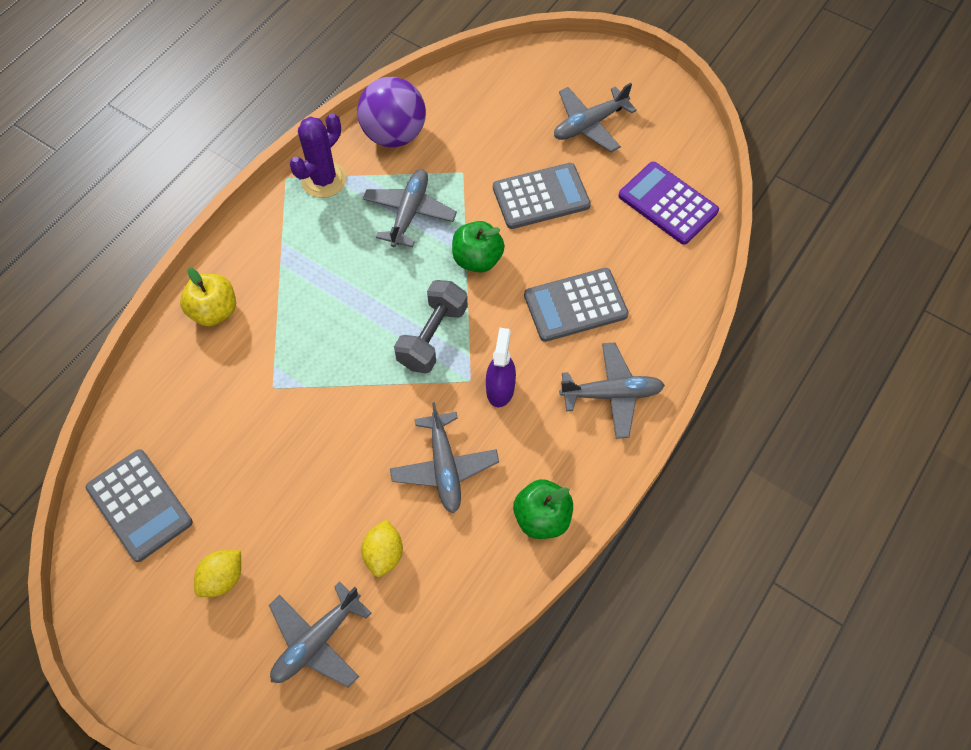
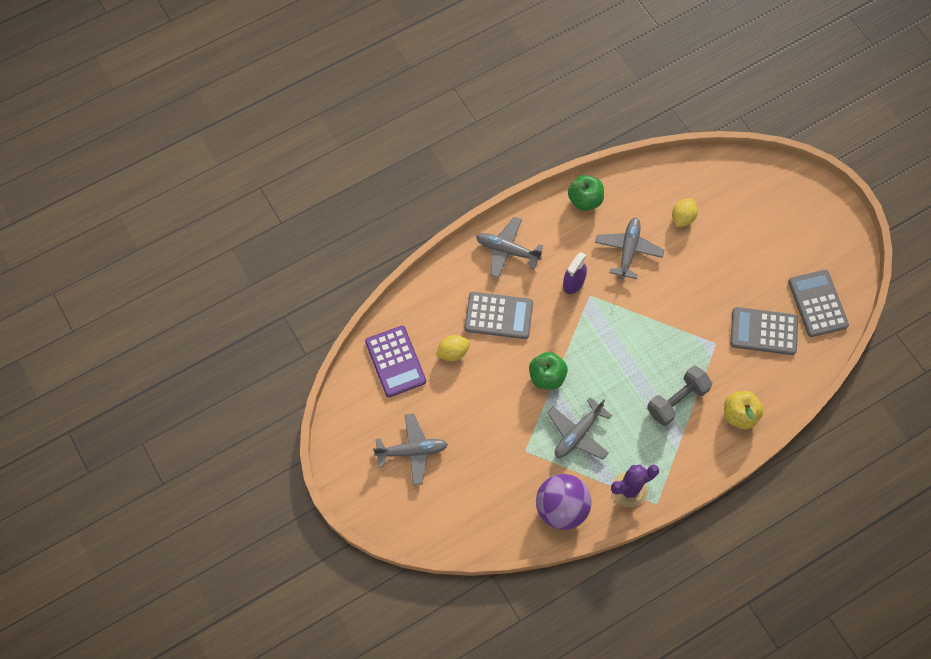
camera: 155 degrees left, 5 degrees up
yellow lemon [194,550,241,597] -> yellow lemon moved to [436,335,470,361]
grey plane [269,581,371,688] -> none
grey dumbbell [394,280,468,373] -> grey dumbbell moved to [647,366,712,426]
grey calculator [493,163,591,229] -> grey calculator moved to [730,307,798,355]

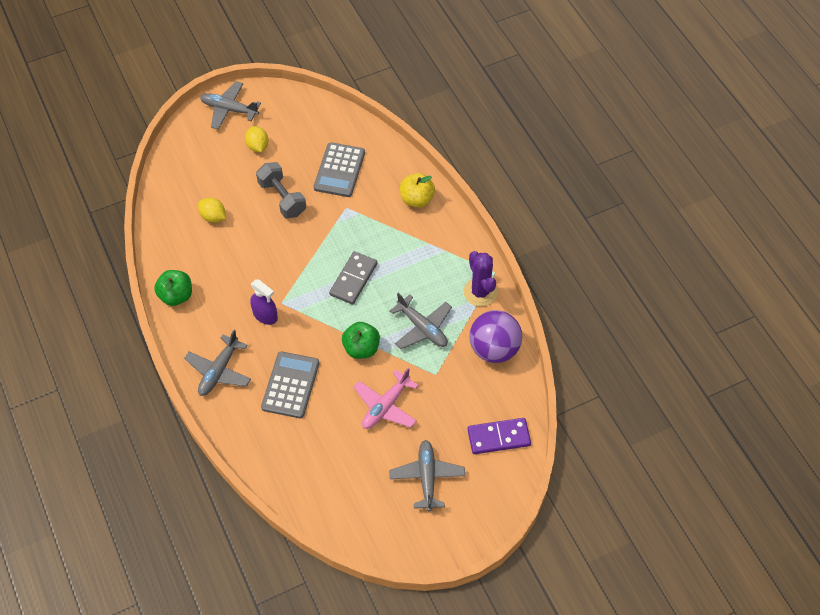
camera: 85 degrees left, 10 degrees down
purple calculator [365,326,426,397] -> none
yellow lemon [436,335,470,361] -> yellow lemon moved to [245,126,269,152]
grey plane [595,217,664,279] -> grey plane moved to [200,81,261,130]
grey dumbbell [647,366,712,426] -> grey dumbbell moved to [256,162,306,218]
grey calculator [788,270,849,337] -> none
none -> grey domino [329,251,377,305]
none -> pink plane [354,368,419,429]
none -> purple domino [467,418,531,454]

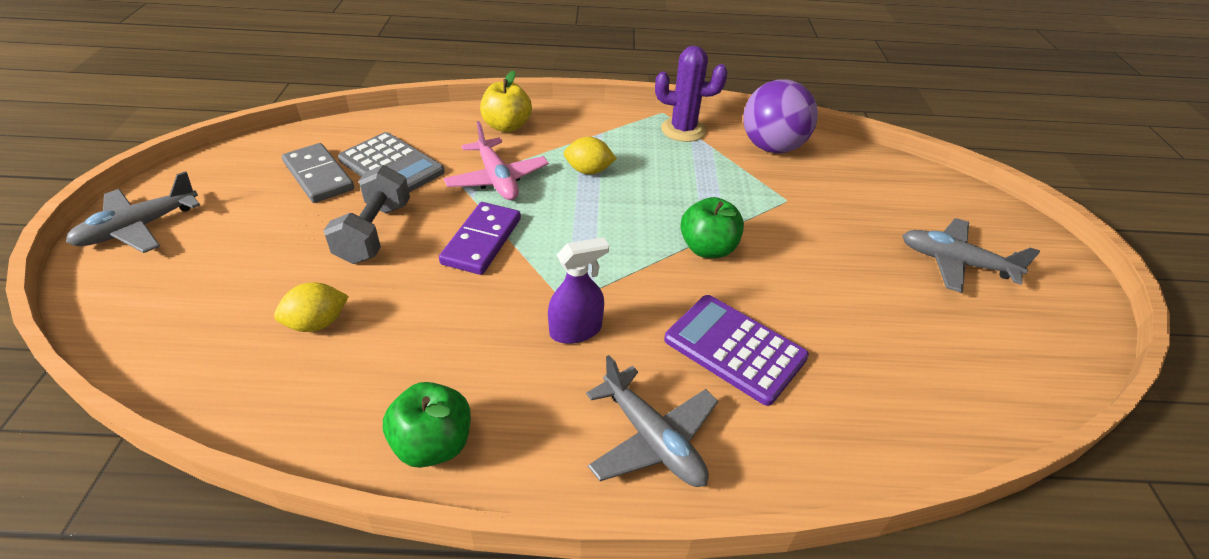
camera: 65 degrees left, 15 degrees down
yellow lemon [245,126,269,152] -> yellow lemon moved to [564,137,617,174]
grey dumbbell [256,162,306,218] -> grey dumbbell turned 75 degrees counterclockwise [323,165,410,264]
grey calculator [261,351,319,418] -> purple calculator [664,295,809,406]
grey domino [329,251,377,305] -> grey domino moved to [282,143,354,203]
pink plane [354,368,419,429] -> pink plane moved to [443,121,549,200]
grey plane [390,293,452,349] -> none
purple domino [467,418,531,454] -> purple domino moved to [439,202,521,275]

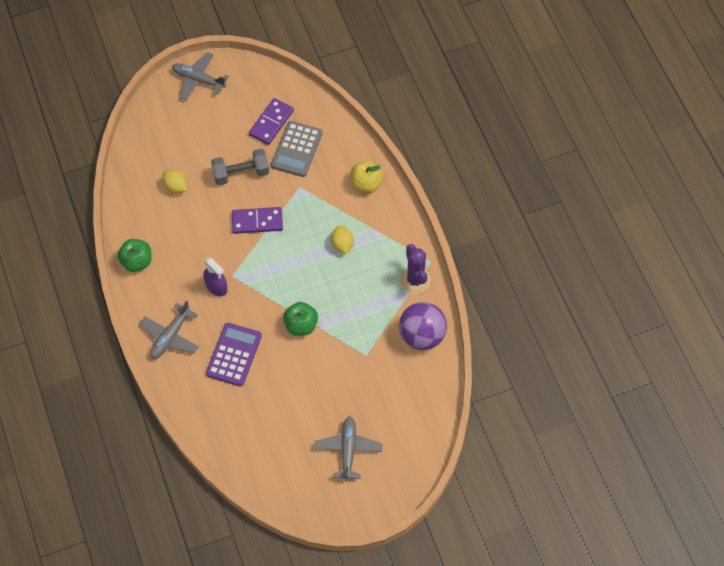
camera: 70 degrees right, 20 degrees up
grey domino [282,143,354,203] -> purple domino [249,98,294,145]
pink plane [443,121,549,200] -> none

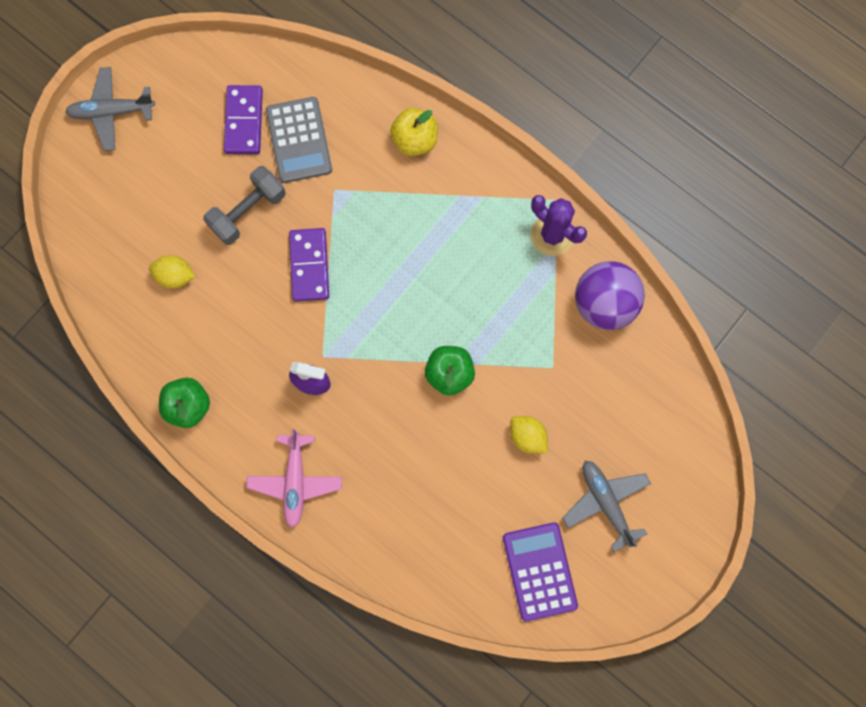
camera: 30 degrees left, 15 degrees up
grey plane [140,300,199,359] -> pink plane [246,429,342,528]
purple calculator [206,323,262,387] -> purple calculator moved to [503,522,578,622]
purple domino [232,207,283,234] -> purple domino turned 60 degrees counterclockwise [289,228,329,302]
yellow lemon [331,226,354,255] -> yellow lemon moved to [510,416,548,453]

